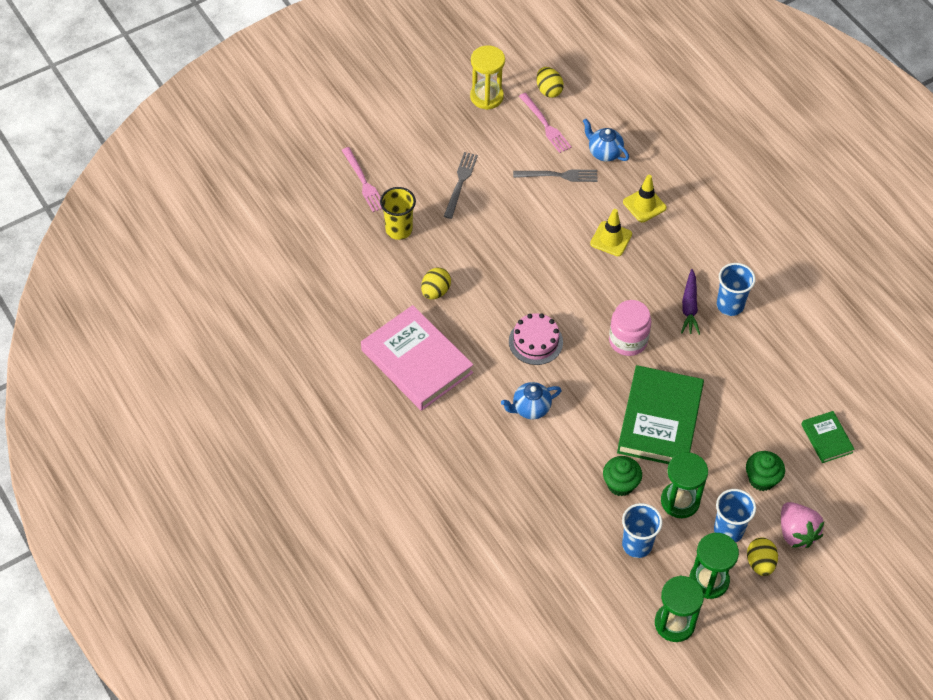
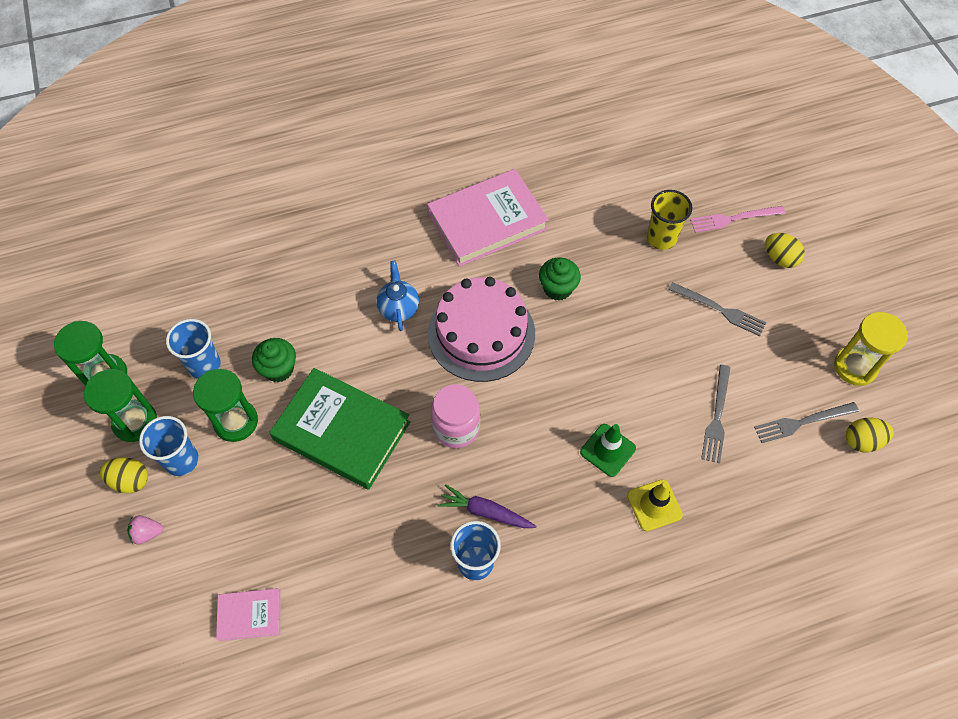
camera: 105 degrees right, 5 degrees up
yellow egg [421,267,451,299] -> yellow egg moved to [765,233,805,268]
pink cake [509,313,563,365] -> pink cake [428,277,535,382], size x1.74
pink fork [519,93,572,153] -> grey fork [754,402,859,443]
blue teapot [583,119,629,161] -> none
yellow traffic cone [590,209,632,256] -> green traffic cone [580,424,636,477]
green cupcake [746,451,785,491] -> green cupcake moved to [539,257,581,301]
pink strawberry [781,502,824,548] -> pink strawberry [127,515,164,545], size x0.56
green book [801,411,855,463] -> pink book [216,588,281,641]

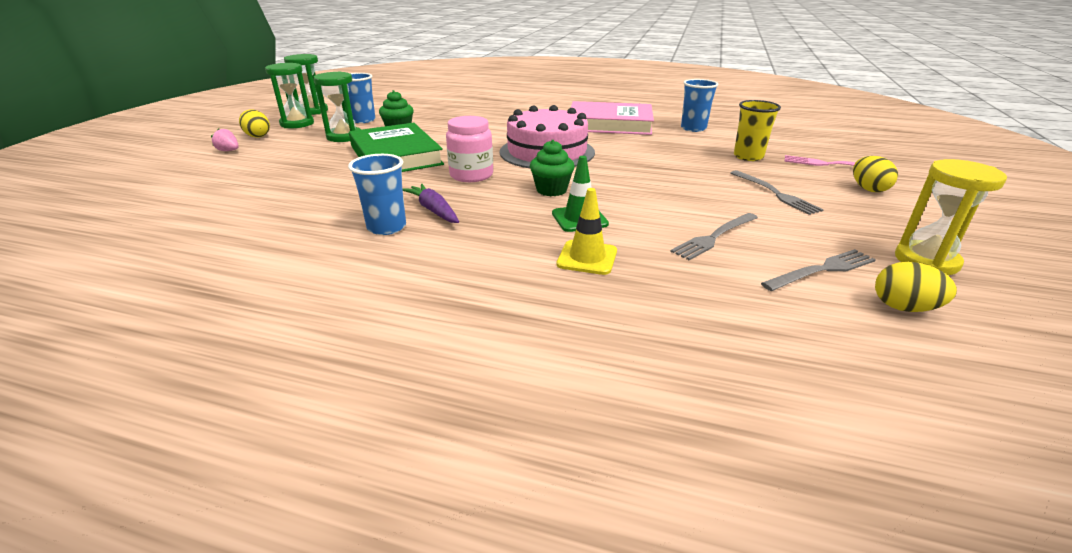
camera: 35 degrees right, 30 degrees down
blue cup [139,416,199,476] -> blue cup moved to [681,79,719,132]
pink book [216,588,281,641] -> none
blue teapot [377,261,419,331] -> none
green cupcake [539,257,581,301] -> green cupcake moved to [530,140,575,196]
grey fork [754,402,859,443] -> grey fork turned 135 degrees clockwise [761,249,876,291]

